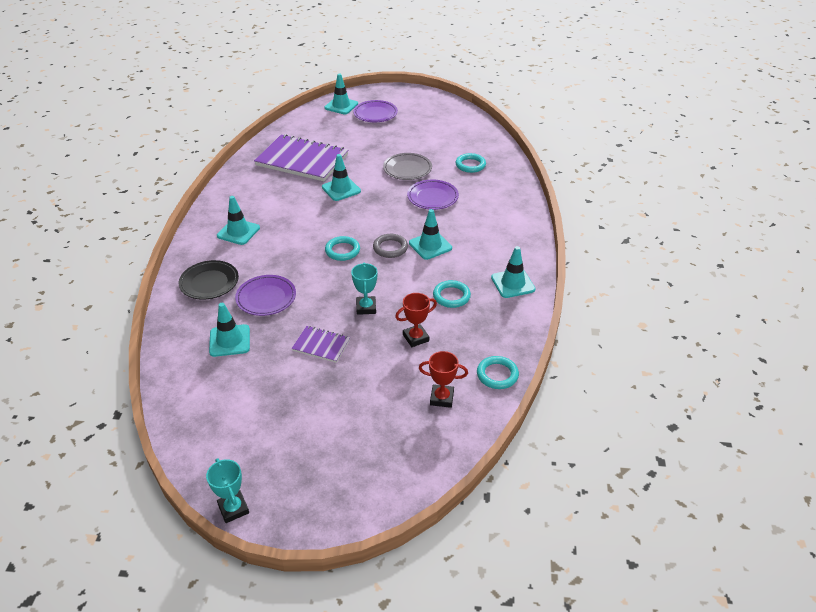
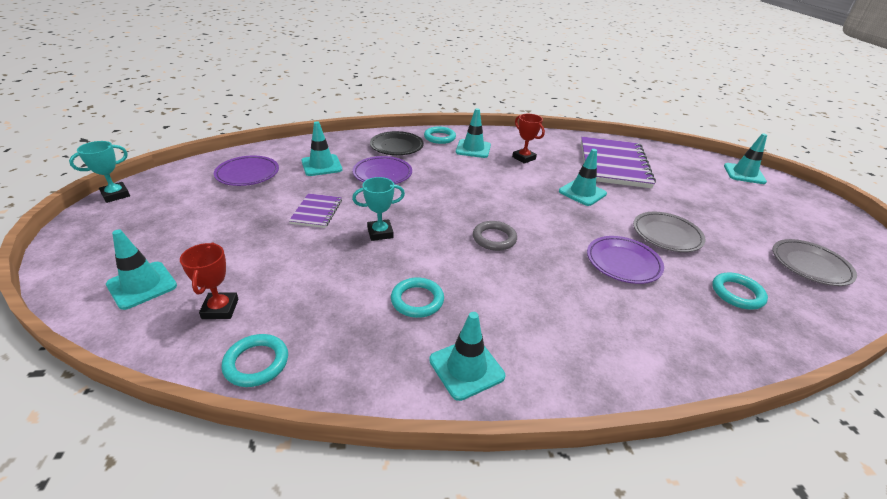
camera: 75 degrees right, 5 degrees down
turquoise ring [325,236,360,261] -> turquoise ring moved to [424,127,456,144]
purple plate [354,100,398,122] -> purple plate moved to [214,156,279,186]
red trophy [395,293,437,347] -> red trophy moved to [512,114,545,164]
turquoise traffic cone [409,209,452,260] -> turquoise traffic cone moved to [106,230,177,310]
none -> grey plate [773,239,857,286]

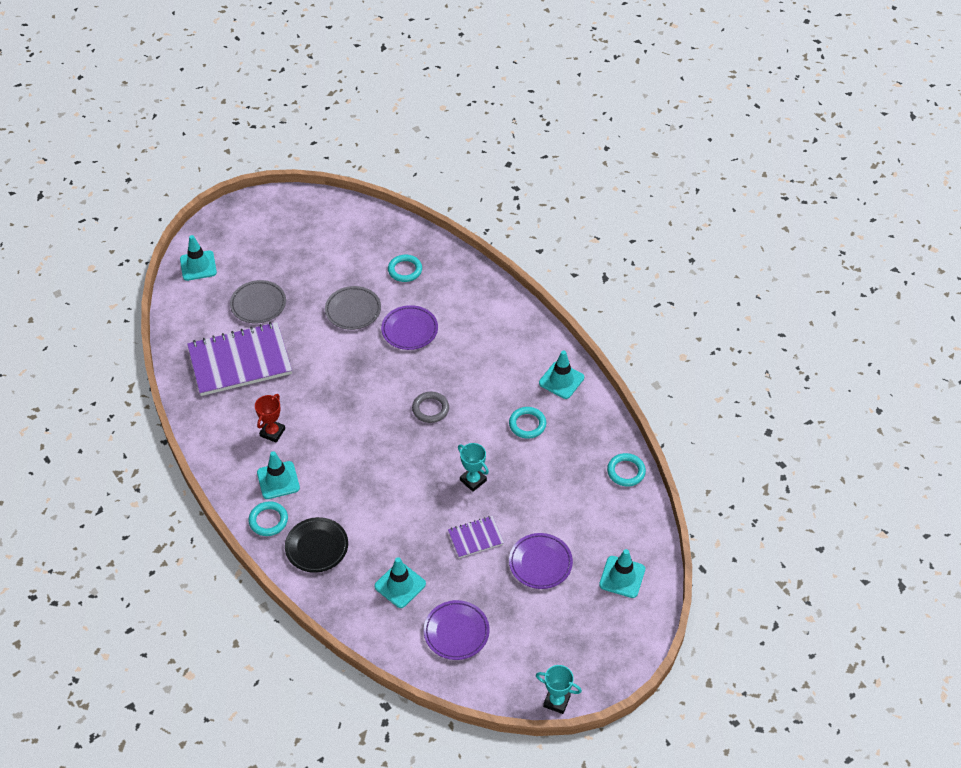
camera: 115 degrees left, 15 degrees up
red trophy [180,242,239,319] -> none
purple plate [352,156,412,184] -> purple plate moved to [509,533,573,589]
turquoise traffic cone [559,149,607,206] -> none
grey plate [773,239,857,286] -> grey plate moved to [230,280,286,324]

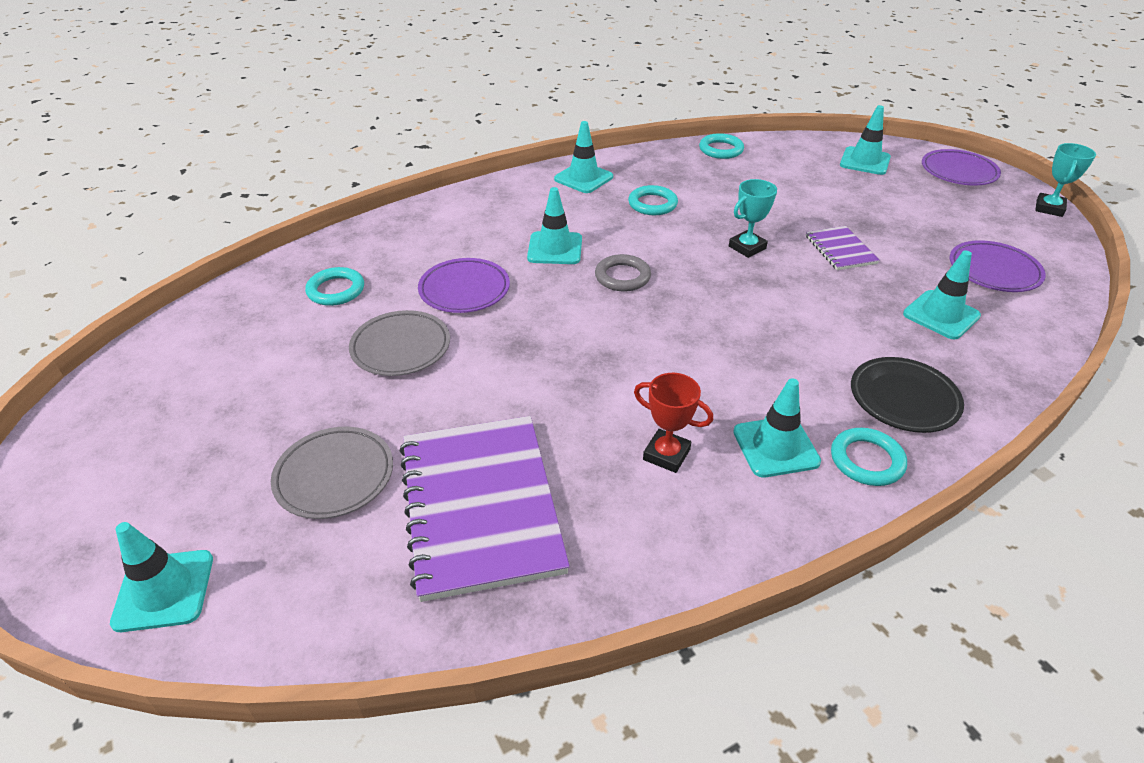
camera: 85 degrees left, 10 degrees down
purple plate [509,533,573,589] -> purple plate moved to [922,149,1001,185]
none -> turquoise traffic cone [527,187,582,264]

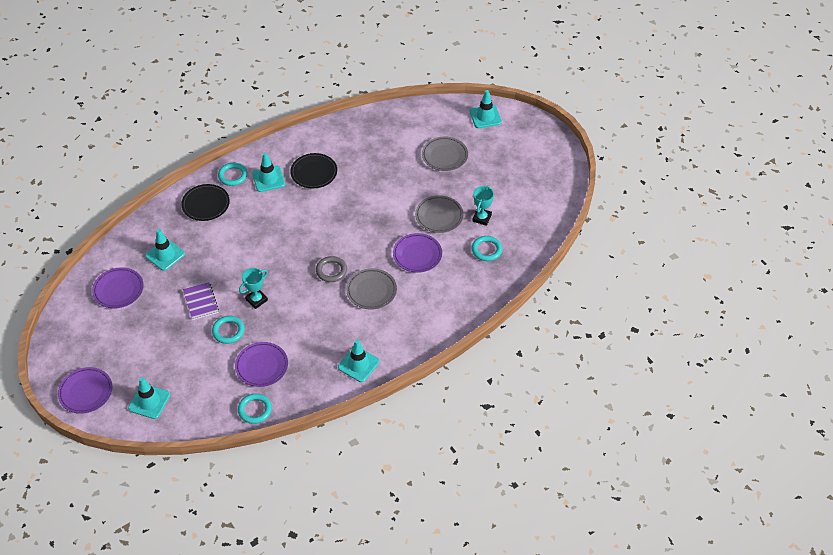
camera: 175 degrees right, 10 degrees up
purple notebook [400,416,570,602] -> none
turquoise traffic cone [527,187,582,264] -> grey plate [346,268,397,309]
turquoise ring [628,185,678,215] -> turquoise ring moved to [212,316,245,344]
red trophy [634,373,713,473] -> black plate [290,153,337,188]
turquoise trophy [1035,143,1096,217] -> turquoise trophy moved to [472,185,494,226]
none -> purple plate [235,342,288,387]

